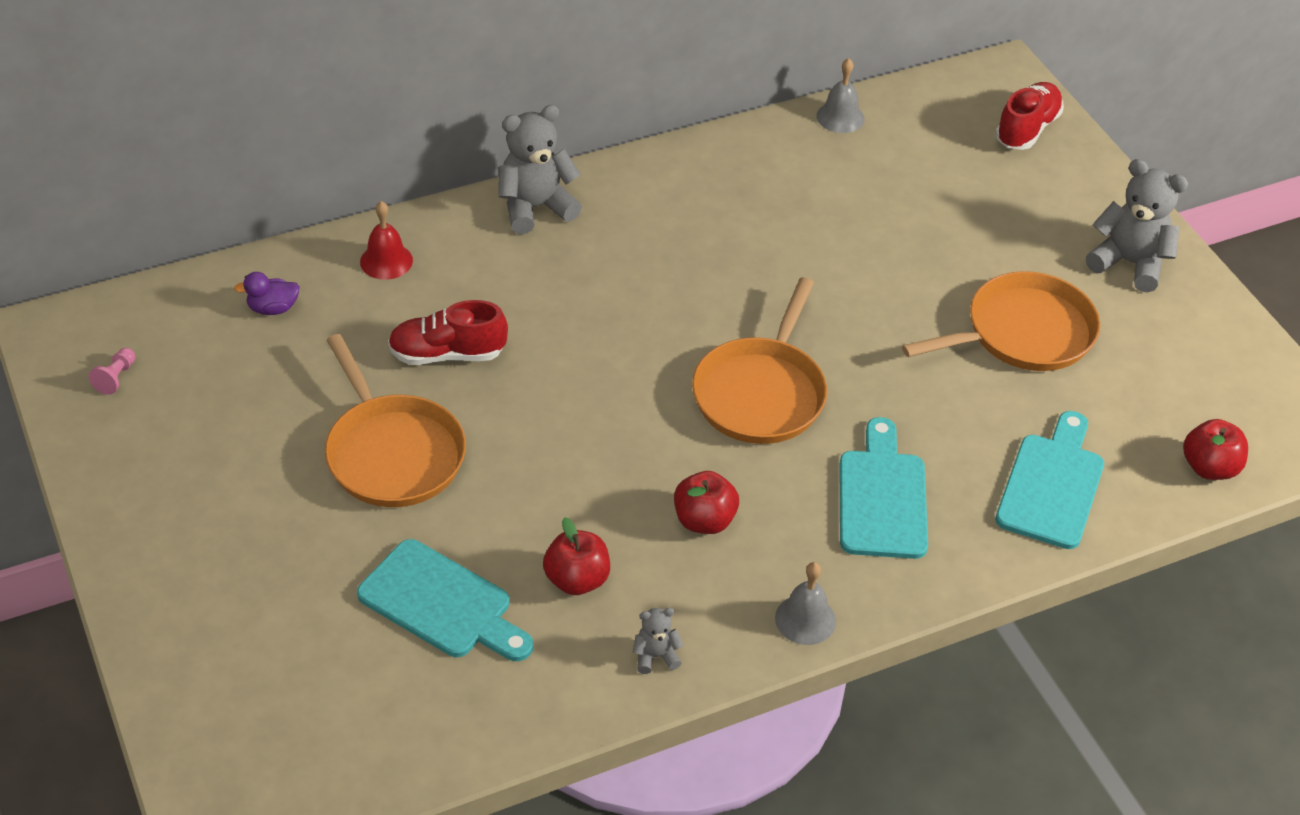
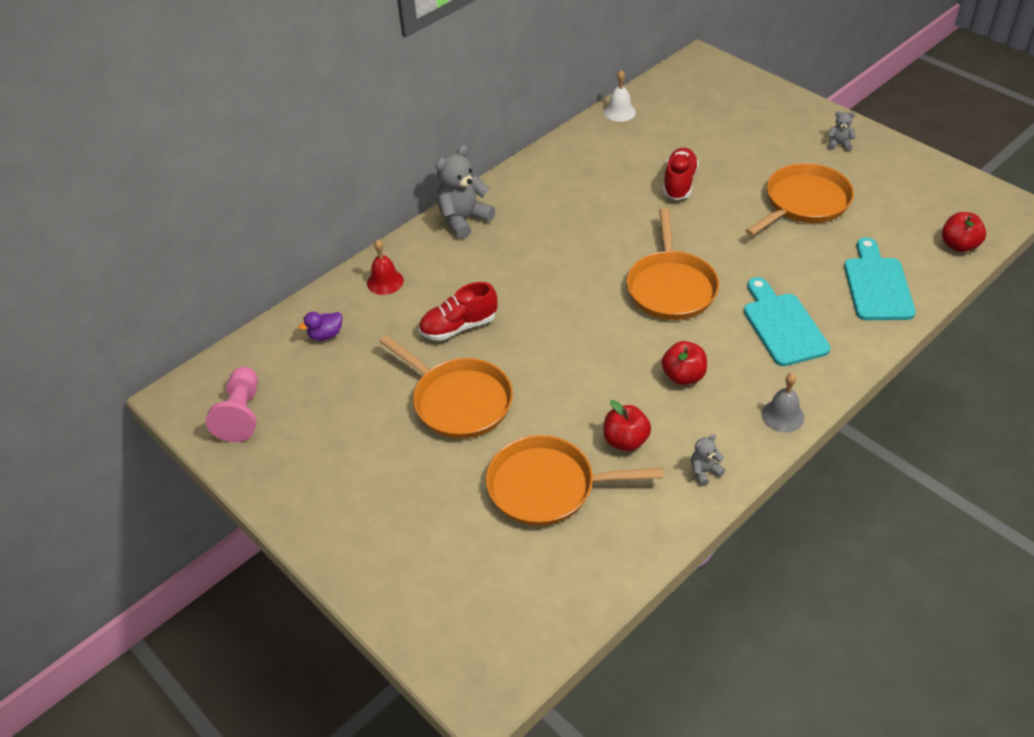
camera: 15 degrees left, 0 degrees up
pink pawn [89,348,135,395] -> pink pawn [206,367,258,442], size x2.07
turquoise cutting board [357,539,533,661] -> orange pan [486,435,663,526]
grey bell [816,58,864,133] -> white bell [604,70,636,122]
red shoe [995,82,1064,150] -> red shoe moved to [663,148,699,200]
grey teddy bear [1086,159,1188,292] -> grey teddy bear [827,111,856,151], size x0.49

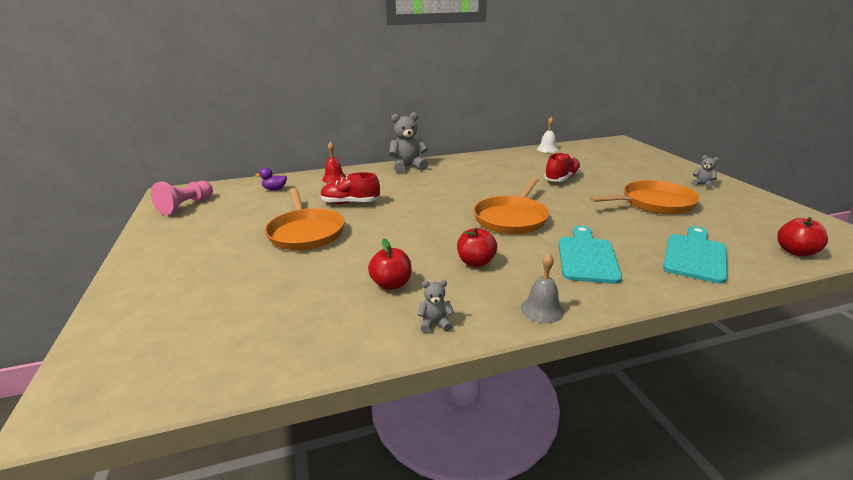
camera: 25 degrees right, 20 degrees down
orange pan [486,435,663,526] -> none

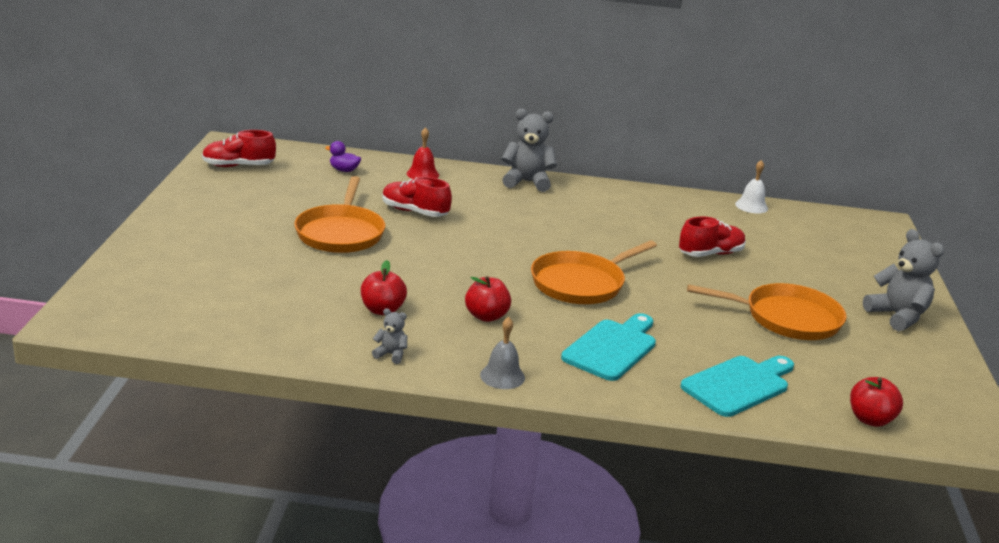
camera: 20 degrees right, 0 degrees up
pink pawn [151,181,213,215] -> red shoe [202,130,276,167]
grey teddy bear [691,155,719,189] -> grey teddy bear [863,229,944,331], size x2.06

